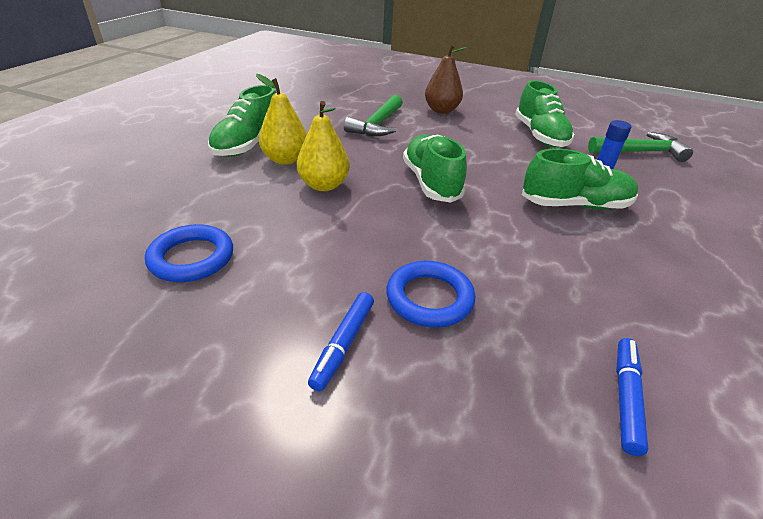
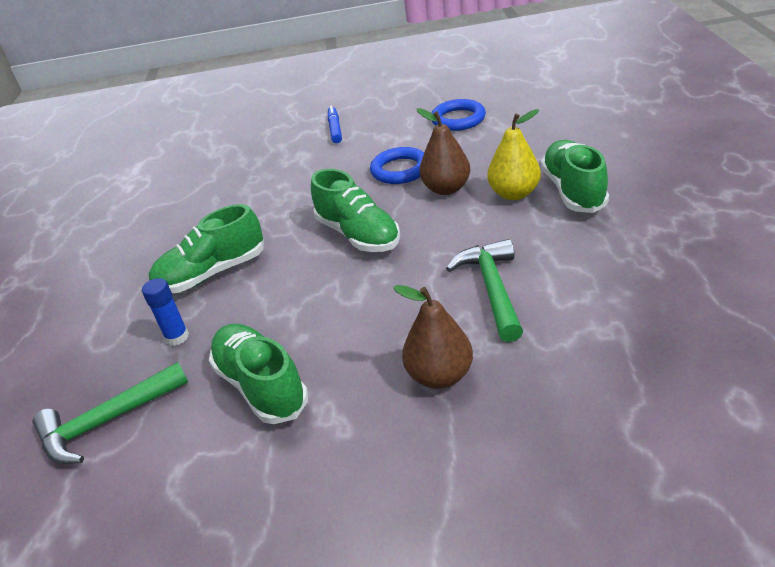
camera: 160 degrees right, 0 degrees up
yellow pear [297,101,350,191] -> brown pear [417,108,470,195]
blue ring [386,261,475,328] -> blue ring moved to [370,147,424,184]
blue marker [616,338,648,456] -> none

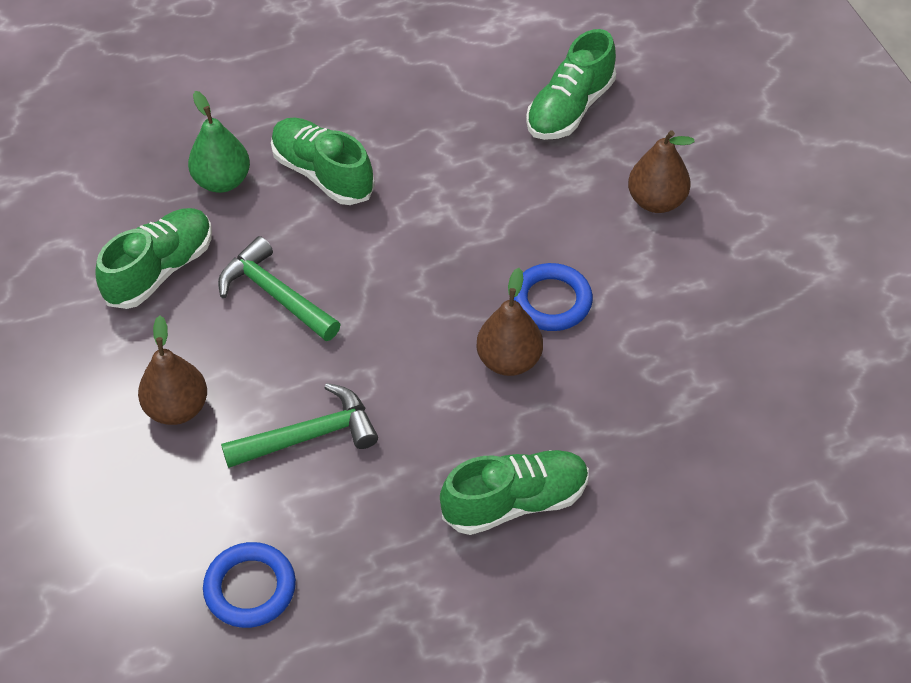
camera: 70 degrees right, 15 degrees up
green hammer [33,362,188,464] -> green hammer moved to [218,236,341,341]
blue glue stick [142,278,189,346] -> green pear [188,91,250,193]
green shoe [311,169,400,252] -> green shoe moved to [526,29,616,140]
blue marker [328,106,342,143] -> brown pear [628,130,695,213]
blue ring [432,99,486,131] -> blue ring moved to [203,542,296,628]
yellow pear [487,109,541,200] -> none

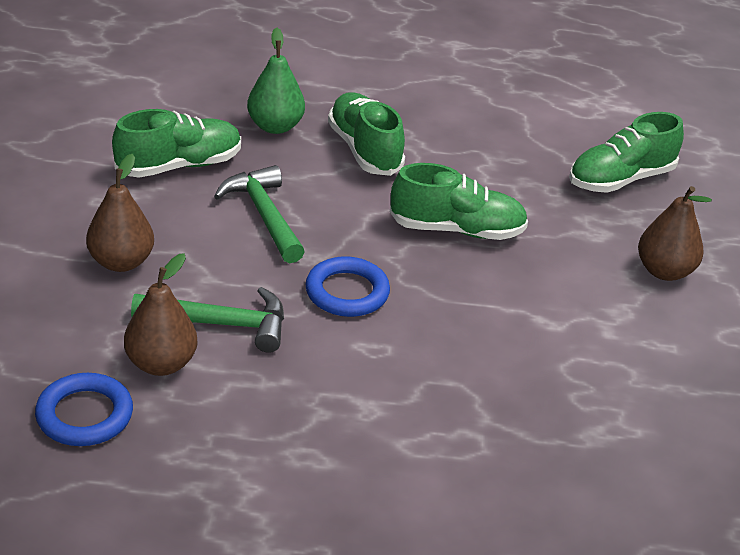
camera: 20 degrees right, 15 degrees down
green shoe [440,450,589,535] -> green shoe moved to [390,163,528,240]
brown pear [476,268,543,376] -> brown pear moved to [124,254,198,376]
blue ring [514,263,593,331] -> blue ring moved to [306,256,390,317]

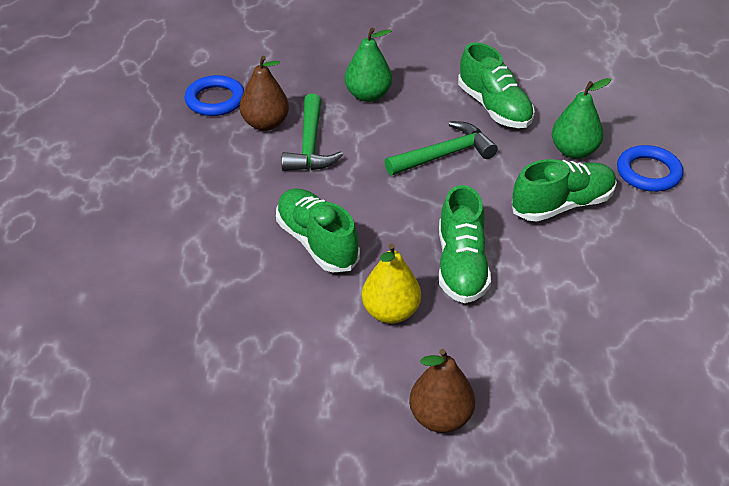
camera: 90 degrees right, 5 degrees up
brown pear [86,154,154,272] -> green pear [345,27,392,102]
blue ring [306,256,390,317] -> blue ring moved to [617,145,683,192]
green shoe [569,112,684,193] -> green shoe moved to [276,188,360,272]
none -> yellow pear [362,243,421,324]

